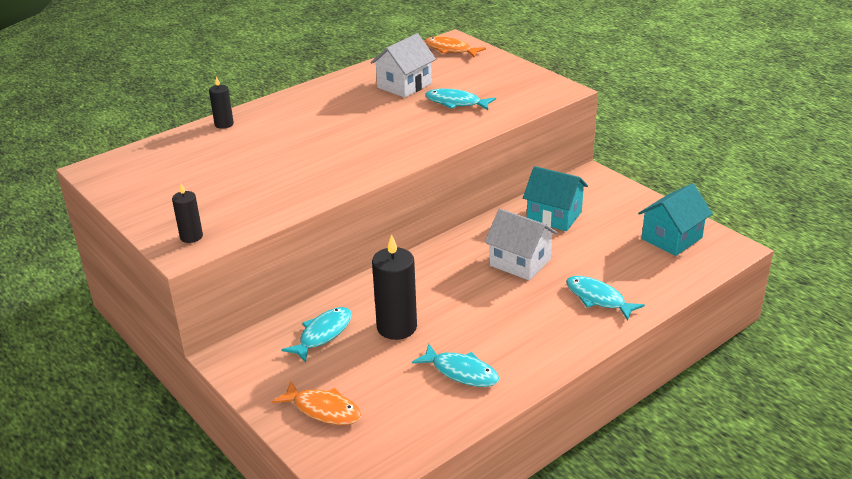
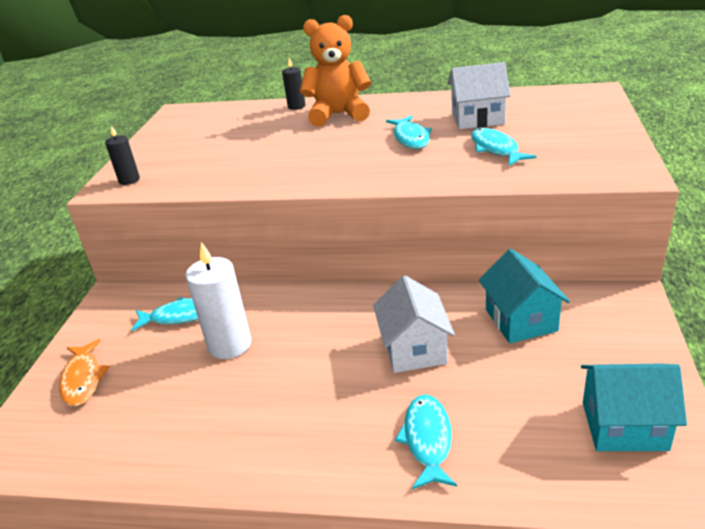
camera: 50 degrees right, 0 degrees up
black candle [372,234,417,340] -> white candle [186,242,251,359]
turquoise fish [412,344,499,387] -> turquoise fish moved to [386,115,432,149]
orange fish [425,36,486,58] -> none
none -> orange teddy bear [300,15,371,126]

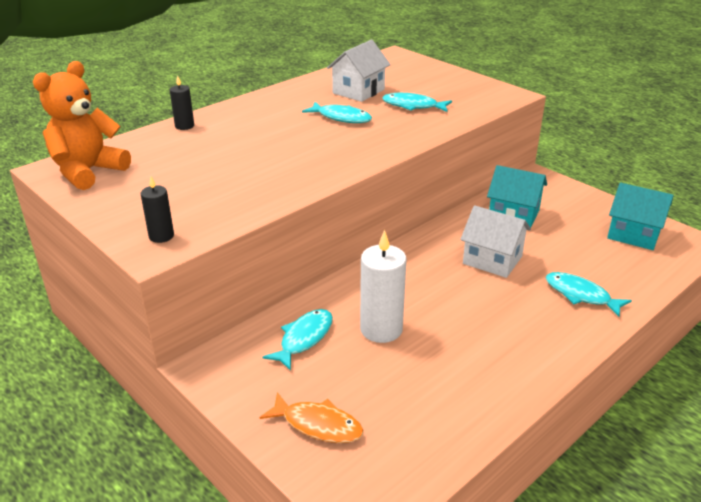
camera: 55 degrees left, 0 degrees up
orange teddy bear [300,15,371,126] -> orange teddy bear moved to [33,61,131,190]
turquoise house [581,364,687,451] -> turquoise house turned 75 degrees clockwise [607,183,674,250]

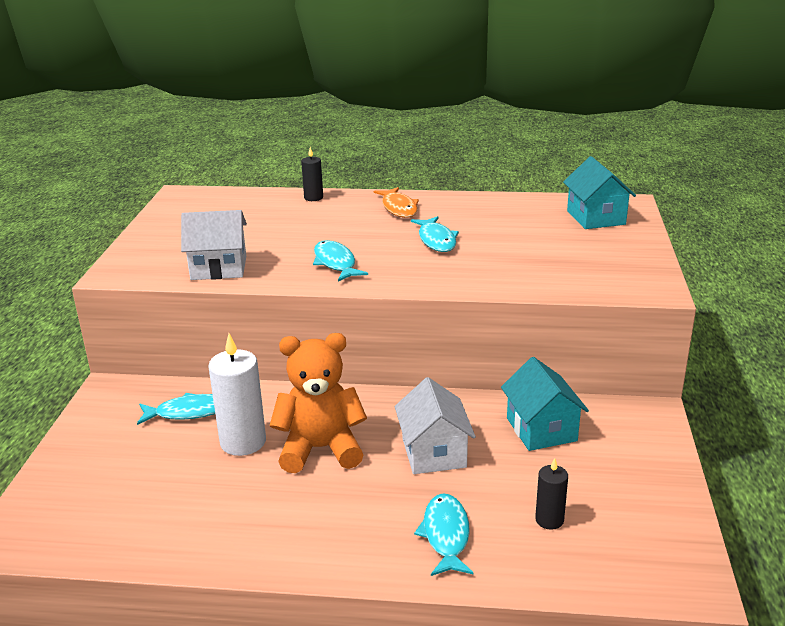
camera: 50 degrees right, 5 degrees down
orange teddy bear [33,61,131,190] -> orange teddy bear moved to [270,333,367,473]
black candle [141,177,174,243] -> black candle moved to [535,458,568,530]
orange fish [260,392,363,443] -> orange fish moved to [374,187,419,218]
white house [327,40,391,102] -> white house moved to [181,210,247,280]
turquoise fish [382,93,452,112] -> turquoise fish moved to [313,240,368,281]
turquoise house [607,183,674,250] -> turquoise house moved to [563,156,636,229]

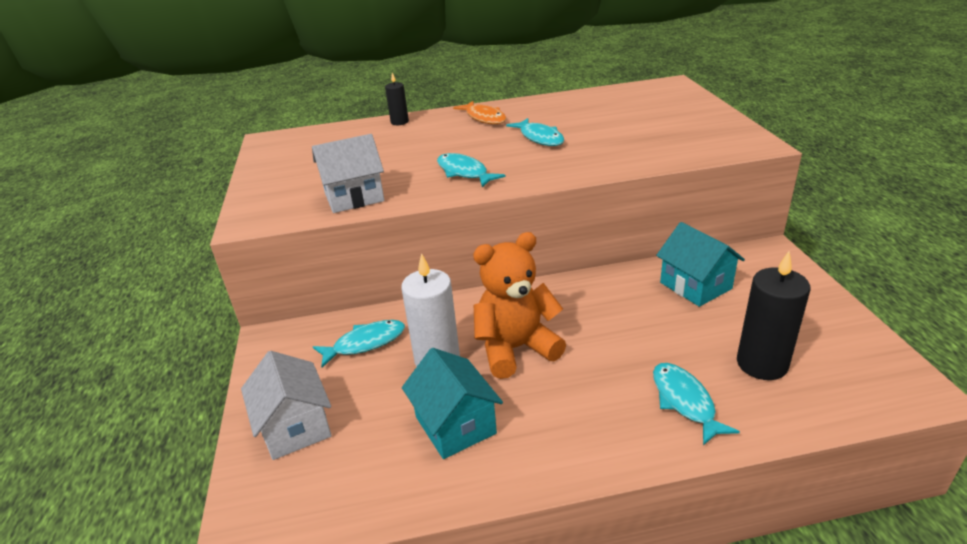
camera: 15 degrees left, 5 degrees up
white house [395,377,476,474] -> white house moved to [241,351,332,460]
black candle [535,458,568,530] -> black candle [737,251,810,380], size x1.83
turquoise house [563,156,636,229] -> turquoise house moved to [402,348,503,459]

